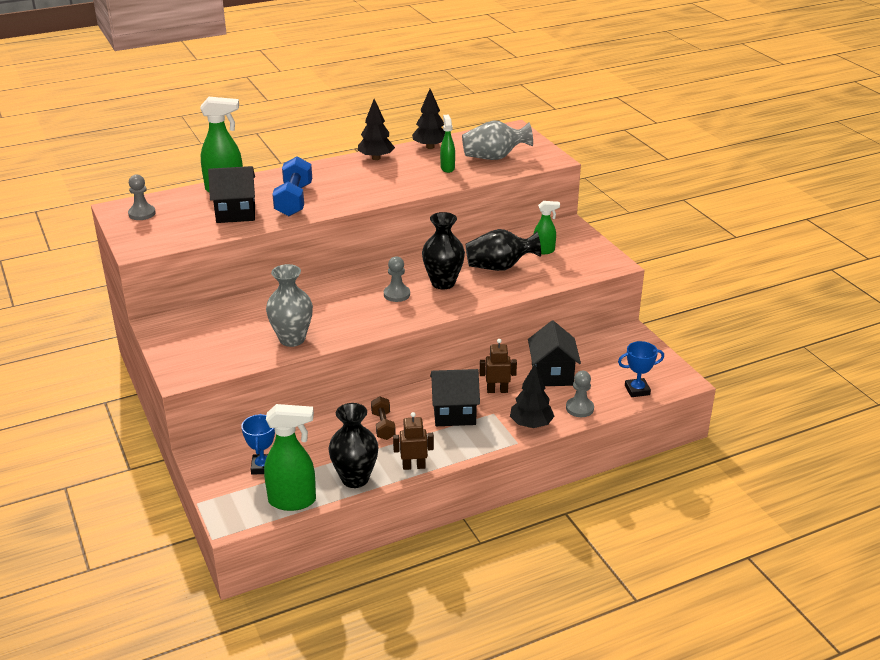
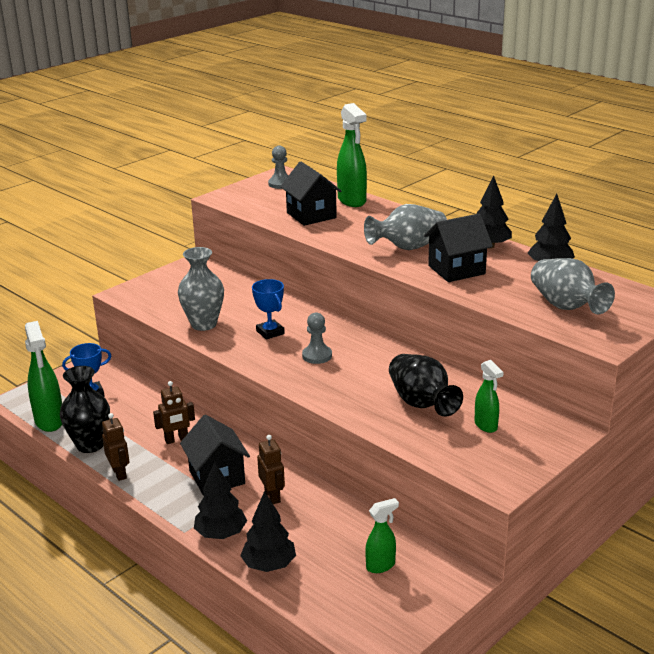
camera: 70 degrees right, 5 degrees down
blue dumbbell [272,156,312,216] -> none
brown dumbbell [371,396,396,440] -> brown robot [153,381,195,444]
black vase [422,212,465,289] -> none
green spray bottle [440,115,455,173] -> green spray bottle moved to [365,498,399,573]
black house [528,321,581,386] -> black house moved to [424,213,493,282]
grey pawn [566,371,594,417] -> black tree [240,491,296,572]
blue trophy [618,341,664,397] -> blue trophy moved to [252,279,285,340]
none -> grey vase [364,204,447,250]

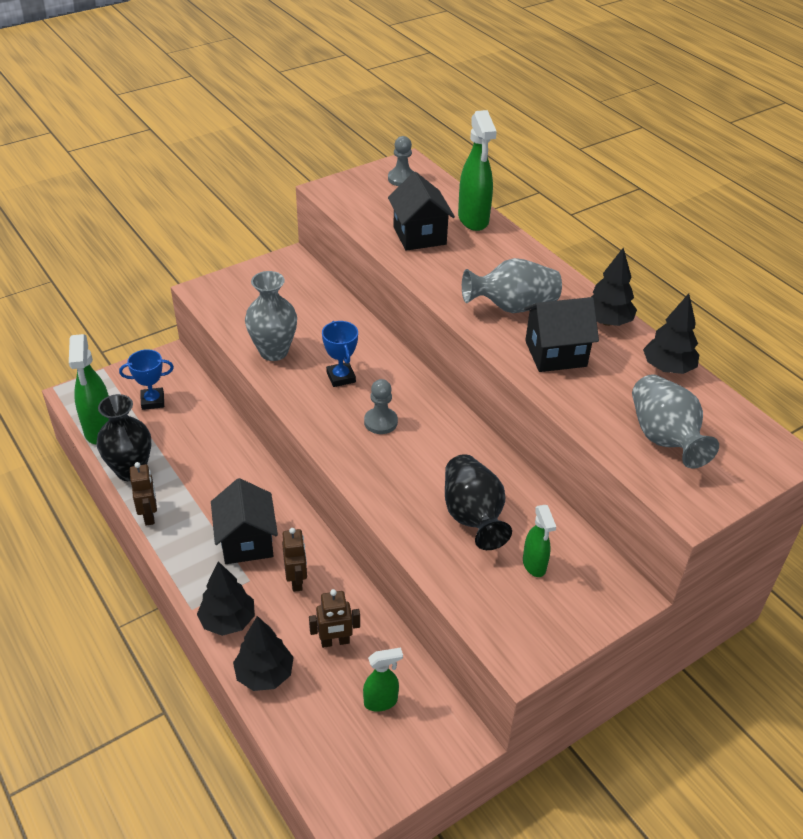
camera: 10 degrees right, 15 degrees up
brown robot [153,381,195,444] -> brown robot moved to [309,589,360,648]

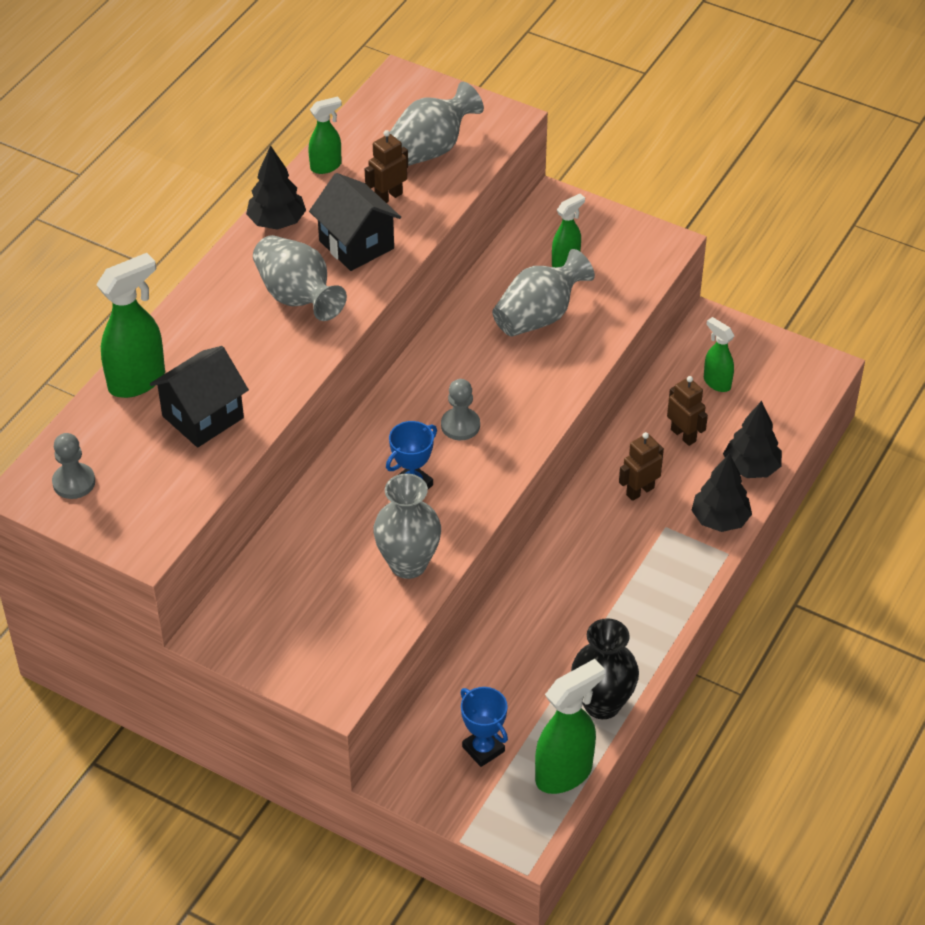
camera: 115 degrees left, 5 degrees up
brown robot [130,462,157,526] -> brown robot moved to [365,130,408,203]
black house [211,478,278,564] -> none
black vase [445,454,512,550] -> grey vase [492,249,595,337]
black tree [643,293,699,374] -> green spray bottle [308,97,342,174]

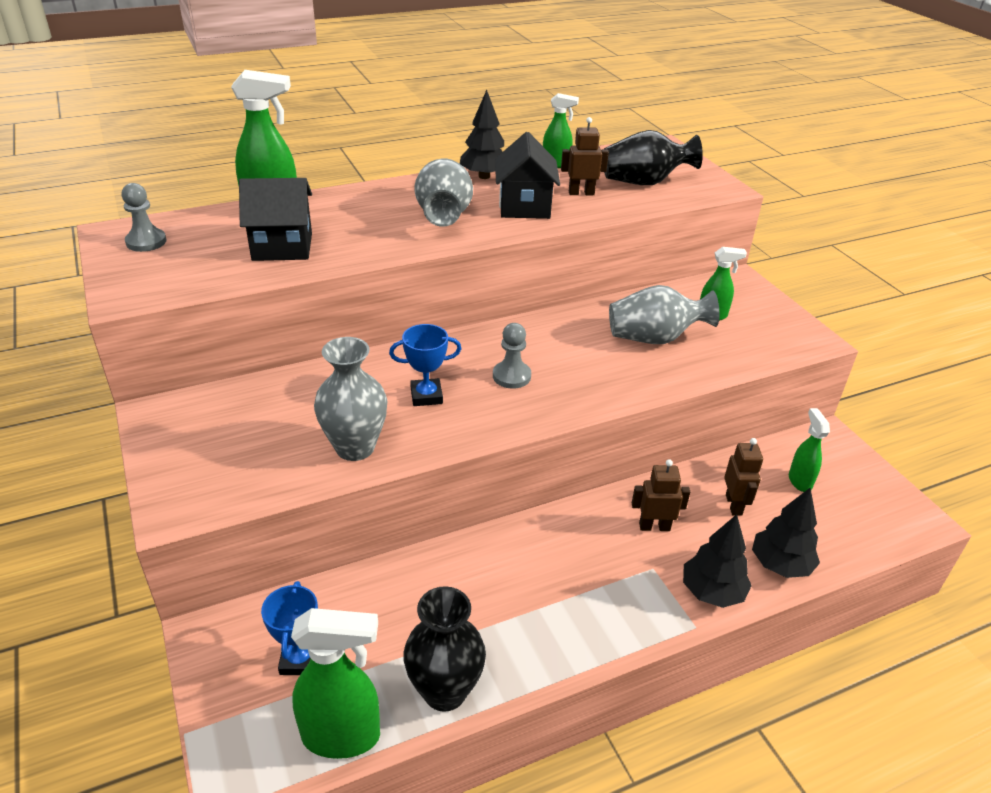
camera: 35 degrees right, 10 degrees down
grey vase [390,82,484,166] -> black vase [604,130,703,185]

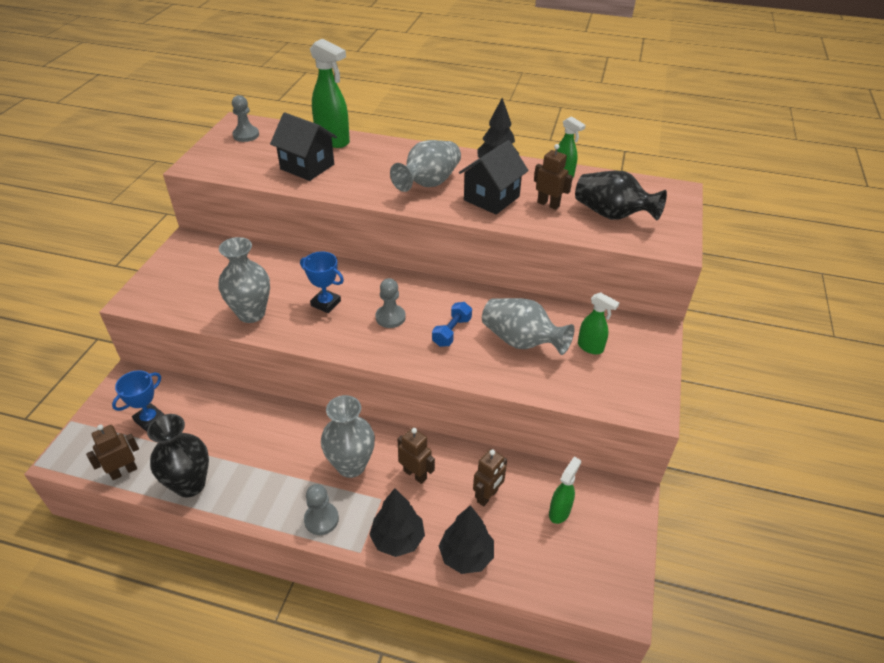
camera: 40 degrees right, 5 degrees up
green spray bottle [291,608,380,759] -> brown robot [86,424,139,480]
none -> grey pawn [304,484,339,535]
none -> grey vase [321,395,375,478]
none -> blue dumbbell [432,302,472,347]

